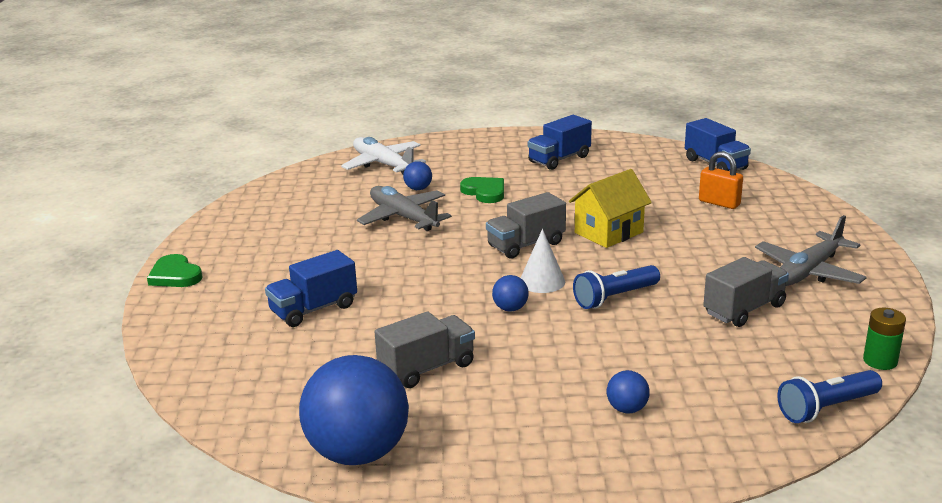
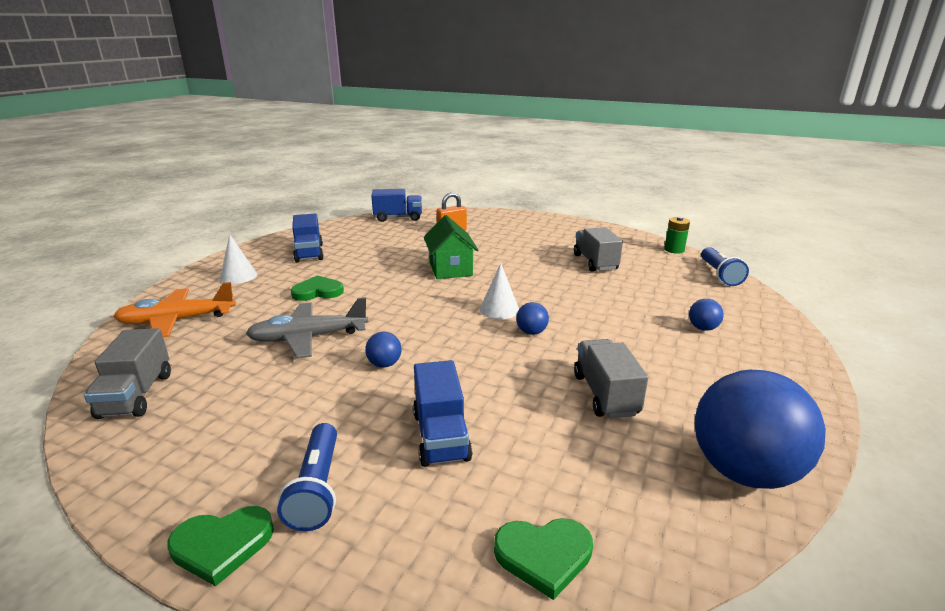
camera: 65 degrees left, 0 degrees up
white plane [341,137,426,175] -> orange plane [113,282,236,337]
blue ball [403,161,432,190] -> blue ball moved to [365,332,402,368]
grey truck [486,192,566,259] -> grey truck moved to [84,328,171,419]
yellow house [569,169,652,248] -> green house [424,215,479,279]
blue flashlight [573,265,660,309] -> blue flashlight moved to [277,423,337,531]
grey plane [755,215,867,286] -> none
none -> white cone [220,234,257,284]
none -> green heart [494,518,593,600]

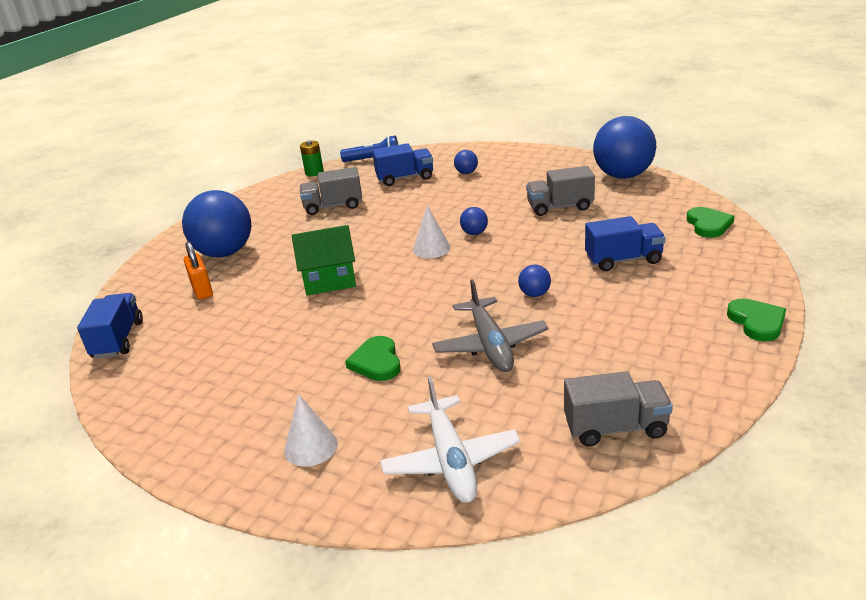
camera: 85 degrees left, 5 degrees up
orange plane [113,282,236,337] -> white plane [380,376,520,503]
blue flashlight [277,423,337,531] -> none
blue truck [292,213,324,262] -> blue truck moved to [372,143,433,186]
none -> blue ball [182,190,251,257]

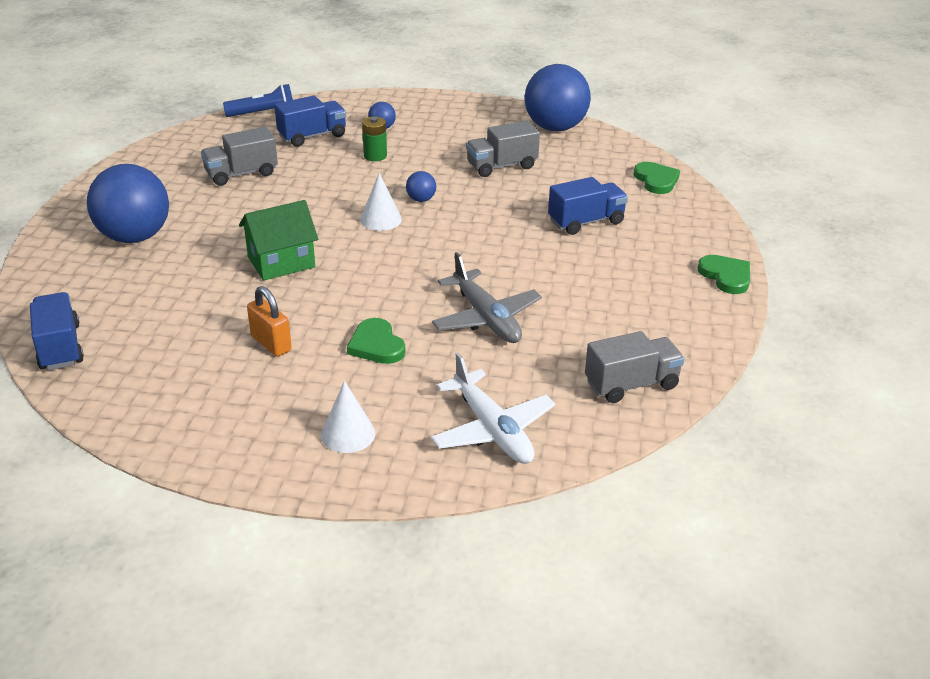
camera: 20 degrees left, 5 degrees up
orange padlock [184,241,213,300] -> orange padlock moved to [247,286,292,356]
green battery [300,141,324,176] -> green battery moved to [362,117,387,161]
blue ball [518,265,551,297] -> none

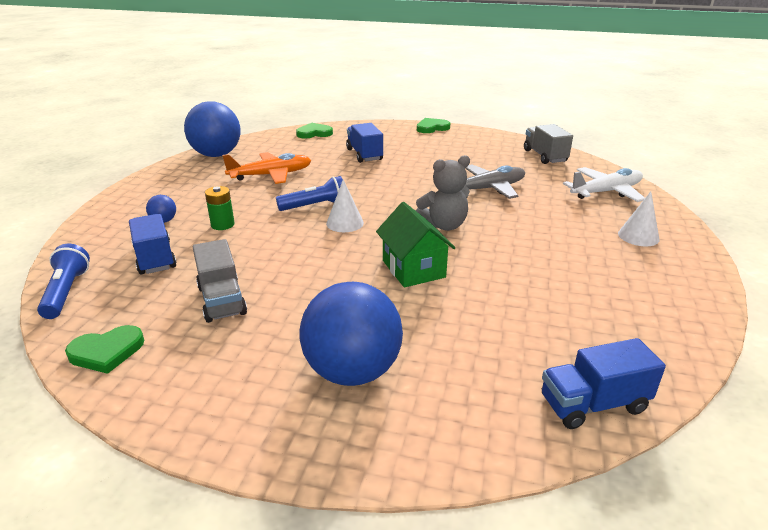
camera: 85 degrees left, 5 degrees down
orange padlock [247,286,292,356] -> none
green heart [347,318,405,364] -> green heart moved to [65,325,144,374]
blue ball [406,171,436,202] -> blue flashlight [276,176,343,211]
grey truck [466,121,540,177] -> orange plane [222,152,311,184]
none -> grey teddy bear [416,155,470,231]

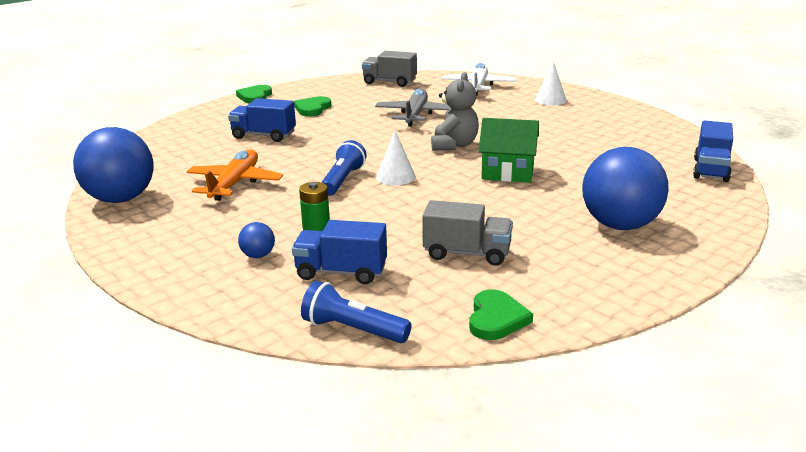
camera: 55 degrees left, 5 degrees down
green heart [296,123,333,138] -> green heart moved to [294,96,331,117]

